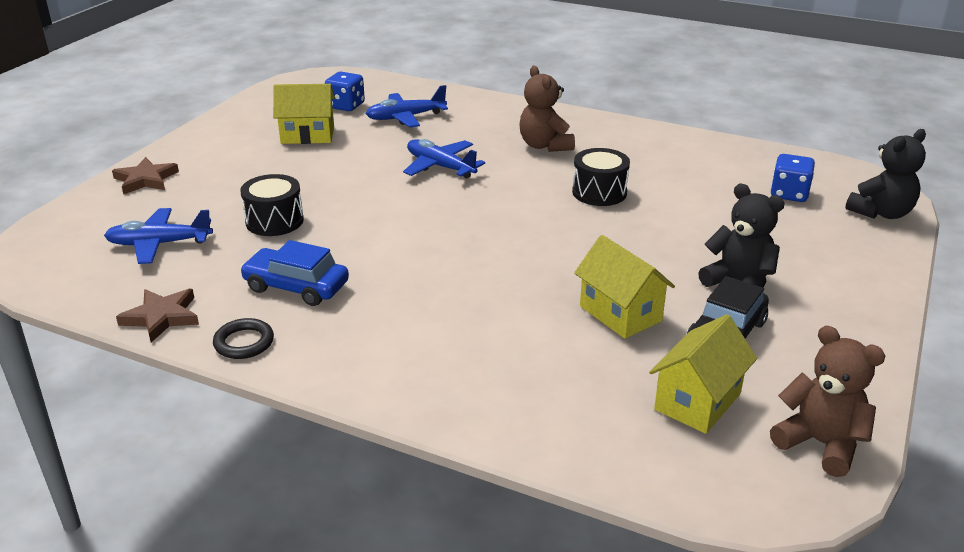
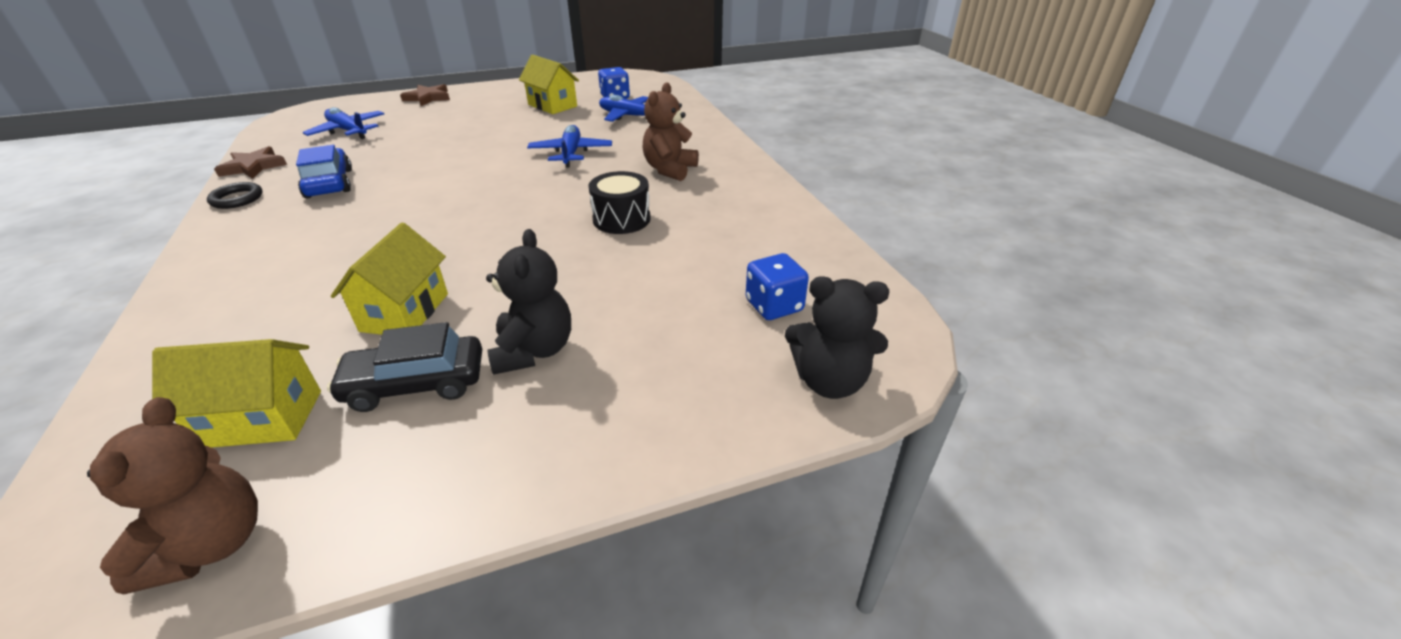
camera: 45 degrees right, 5 degrees up
black drum [240,174,304,236] -> none

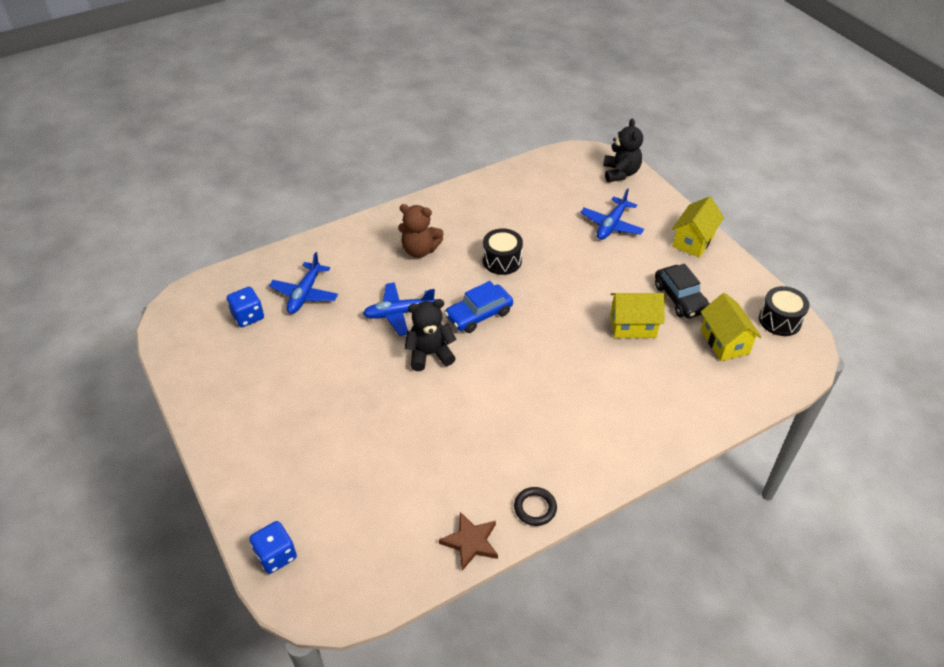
camera: 100 degrees left, 10 degrees up
brown teddy bear [87,397,258,595] -> black drum [759,286,809,336]
blue car [296,145,352,198] -> blue car moved to [445,281,513,333]
blue plane [303,107,384,139] -> blue plane moved to [580,188,644,240]
brown star [400,84,450,106] -> none
black teddy bear [486,229,571,375] -> black teddy bear moved to [405,299,457,371]
yellow house [519,55,579,114] -> yellow house moved to [672,196,724,258]
blue dice [746,253,809,320] -> blue dice moved to [249,521,297,574]

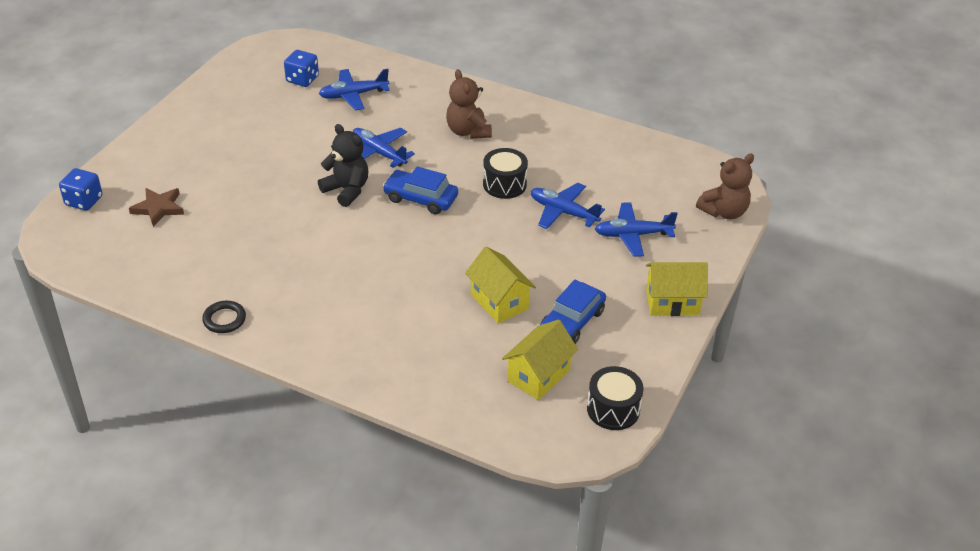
camera: 55 degrees right, 5 degrees down
brown star [439,512,498,571] -> brown star moved to [129,188,184,227]
black teddy bear [603,119,643,182] -> brown teddy bear [696,154,754,219]
black car [655,264,710,319] -> blue car [540,280,606,344]
none -> blue plane [531,183,605,229]

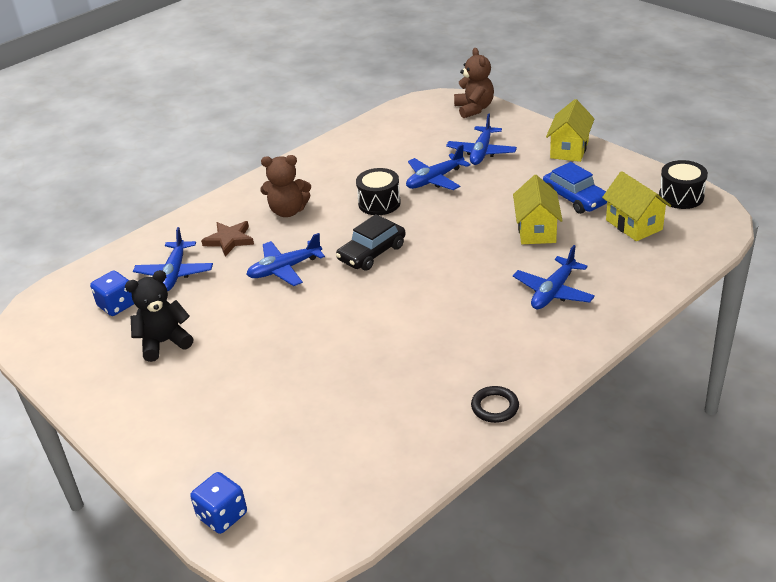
camera: 65 degrees left, 5 degrees down
brown star [129,188,184,227] -> brown star moved to [201,221,254,256]
black teddy bear [318,124,368,207] -> black teddy bear moved to [125,270,194,362]
blue car [382,166,458,214] -> black car [336,214,406,270]
yellow house [465,246,536,324] -> yellow house turned 75 degrees counterclockwise [513,175,563,244]
none -> blue plane [513,245,595,309]

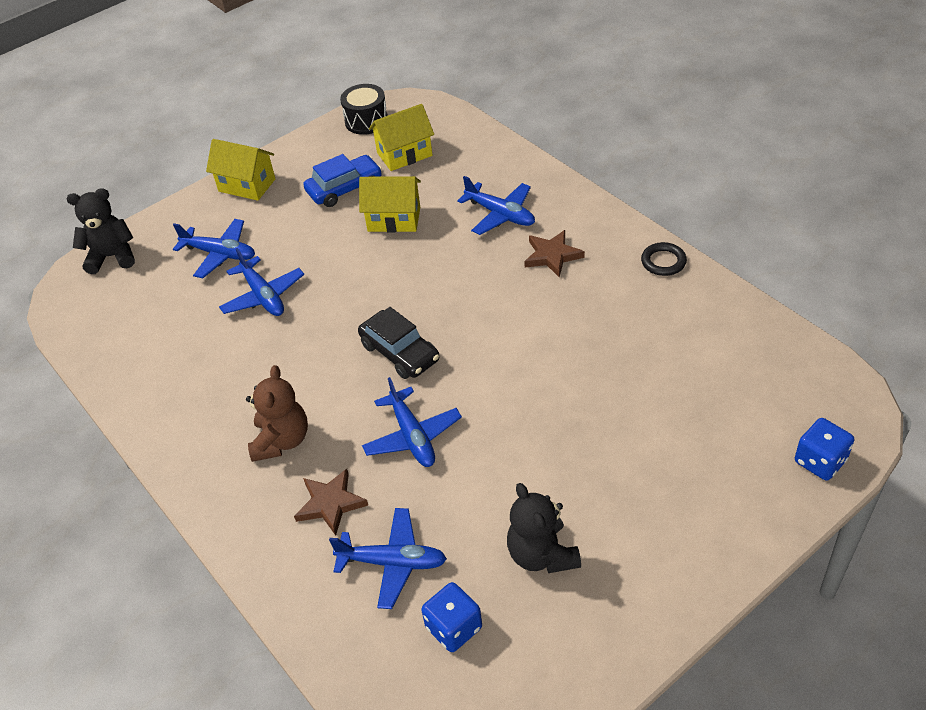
camera: 85 degrees left, 10 degrees up
black drum [356,168,401,215] -> none
brown teddy bear [454,48,494,118] -> black teddy bear [67,188,135,274]
none -> brown star [524,230,585,277]

